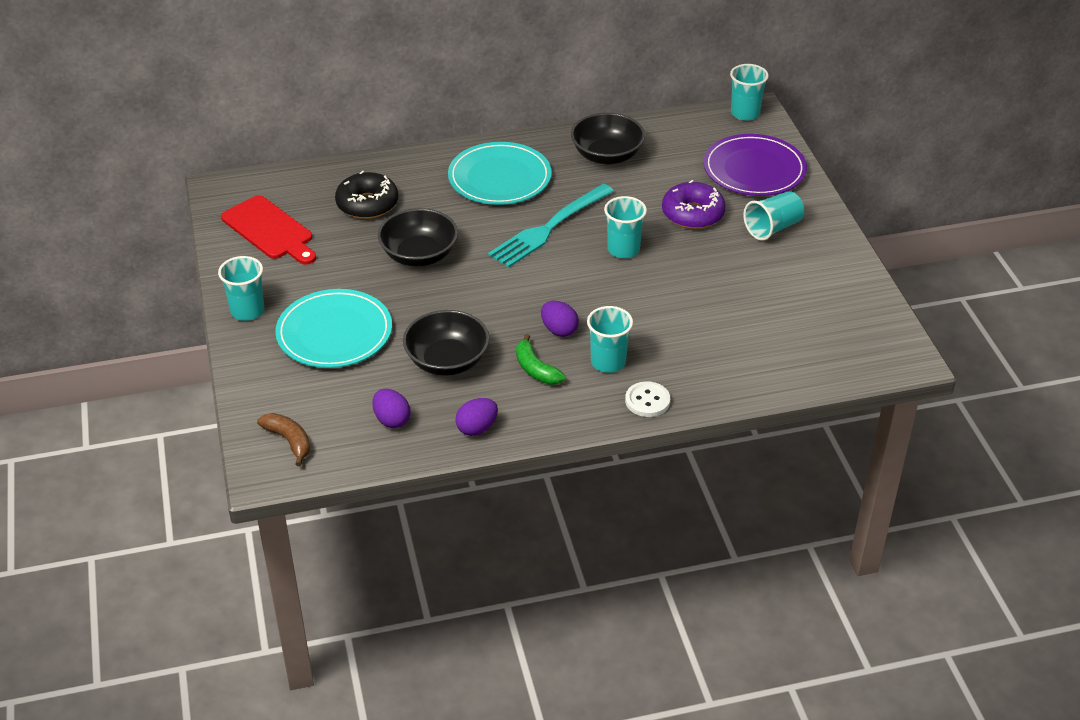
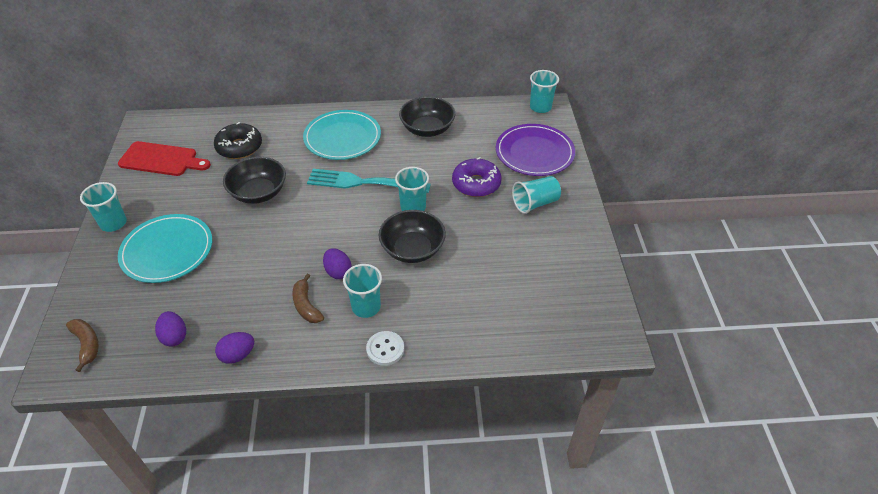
camera: 10 degrees right, 5 degrees up
red cutting board [221,195,316,265] -> red cutting board turned 45 degrees counterclockwise [118,141,211,176]
black bowl [403,310,489,376] -> black bowl moved to [379,210,446,263]
turquoise fork [488,184,614,268] -> turquoise fork turned 45 degrees clockwise [307,169,431,193]
green banana [516,334,566,385] -> brown banana [292,274,324,323]

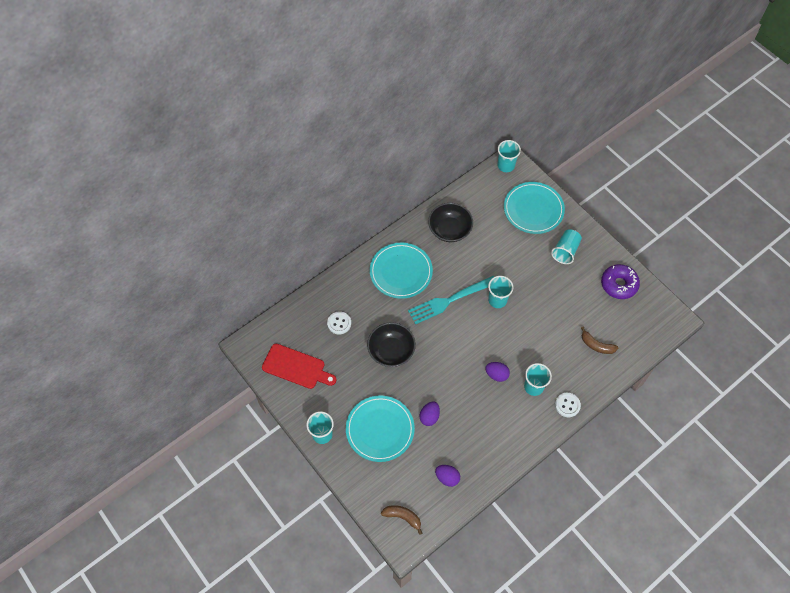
camera: 35 degrees left, 15 degrees up
red cutting board [118,141,211,176] -> red cutting board turned 45 degrees clockwise [262,344,336,389]
black donut [214,122,262,159] -> white button [327,312,351,334]
purple egg [215,332,254,364] -> purple egg moved to [420,402,440,426]
brown banana [292,274,324,323] -> brown banana moved to [581,327,618,354]
black bowl [379,210,446,263] -> none
purple donut [452,157,502,197] -> purple donut moved to [601,264,640,299]
purple plate [496,124,575,176] -> turquoise plate [504,182,565,234]

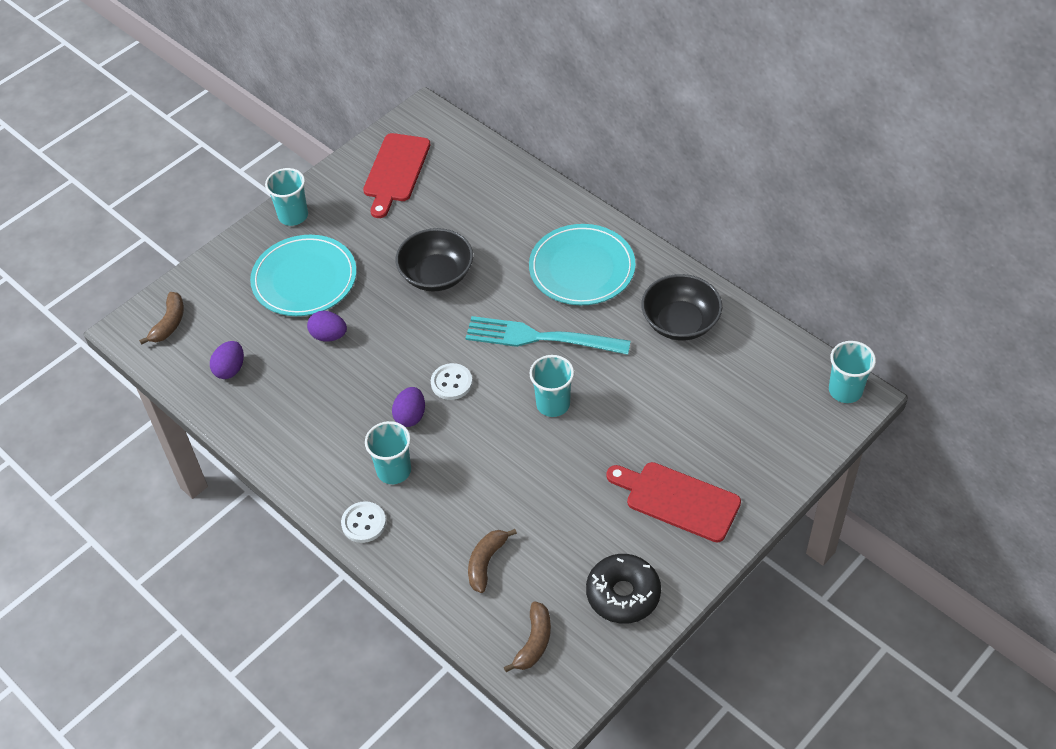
camera: 85 degrees right, 10 degrees down
white button [327,312,351,334] -> white button moved to [431,363,473,400]
turquoise fork [408,276,494,324] -> turquoise fork turned 45 degrees counterclockwise [466,316,631,355]
turquoise plate [504,182,565,234] -> none
turquoise cup [551,229,582,264] -> red cutting board [606,462,741,542]
purple donut [601,264,640,299] -> black donut [586,554,661,624]
none -> brown banana [504,602,551,672]

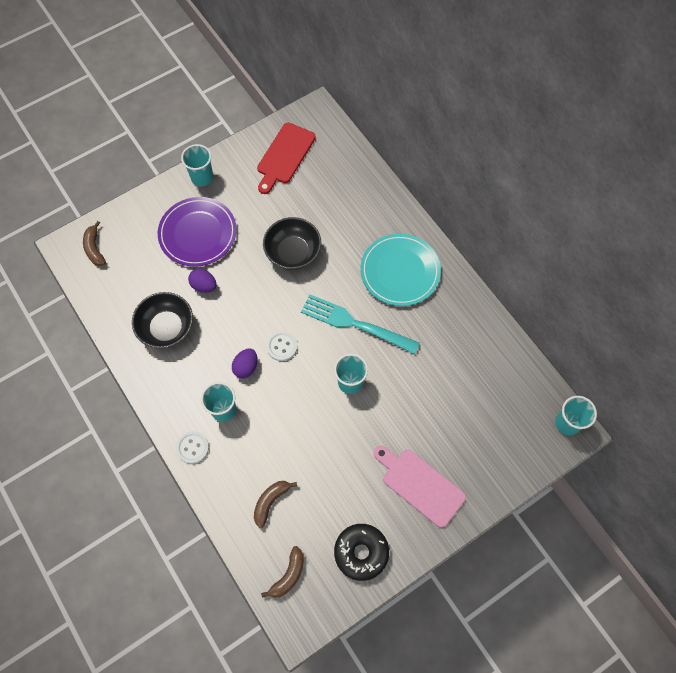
camera: 10 degrees right, 15 degrees up
brown banana [139,292,184,345] -> brown banana turned 135 degrees clockwise [83,221,106,266]
purple egg [210,341,244,379] -> none
turquoise plate [250,235,357,316] -> purple plate [158,197,237,267]
red cutting board [606,462,741,542] -> pink cutting board [374,446,466,528]
black bowl [641,274,722,341] -> black bowl moved to [132,292,193,349]

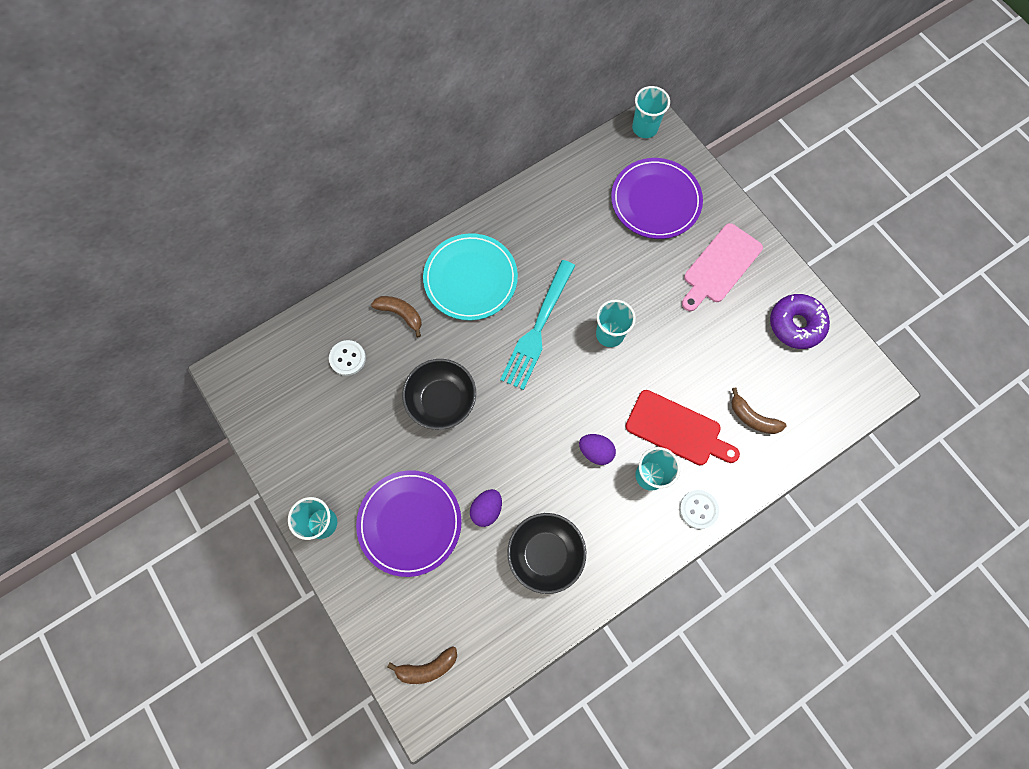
camera: 90 degrees left, 5 degrees up
red cutting board [257,123,316,194] -> red cutting board moved to [626,390,740,465]
brown banana [261,546,304,598] -> brown banana moved to [371,296,422,337]
white button [266,331,298,361] -> white button moved to [329,340,366,376]
black donut [334,524,389,581] -> purple donut [770,294,830,349]
none -> purple plate [611,158,703,239]

